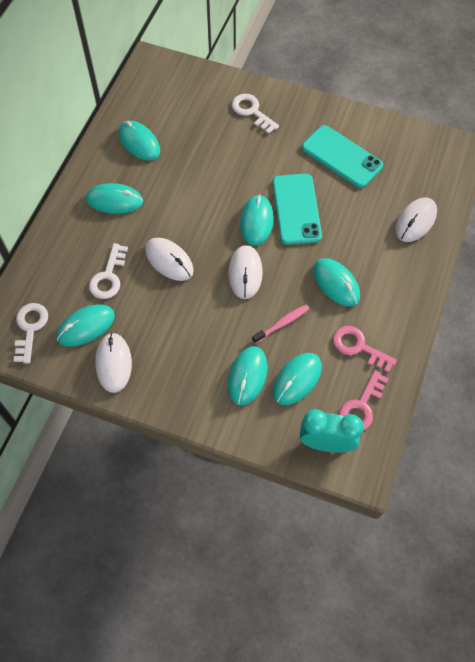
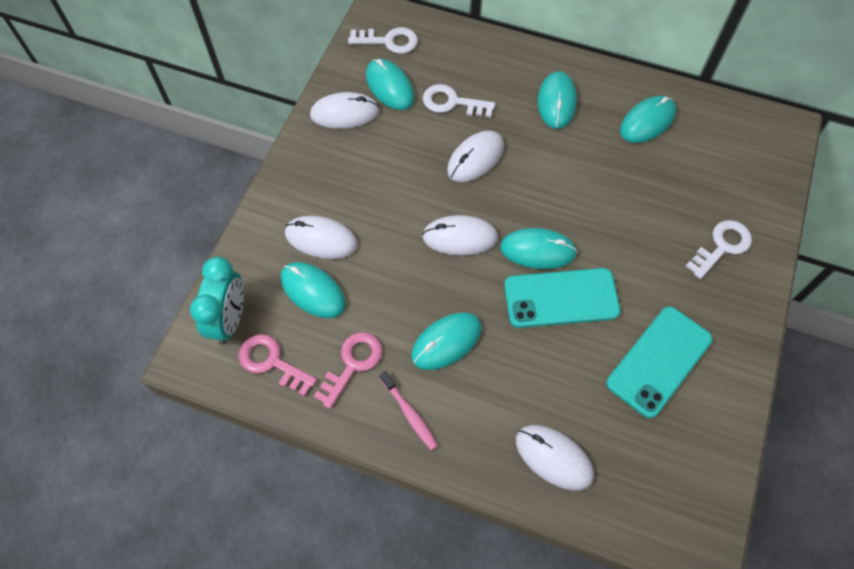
camera: 90 degrees right, 0 degrees up
turquoise mouse [228,346,268,405] -> white mouse [285,216,357,259]
pink toothbrush [252,305,309,344] -> pink toothbrush moved to [380,371,438,450]

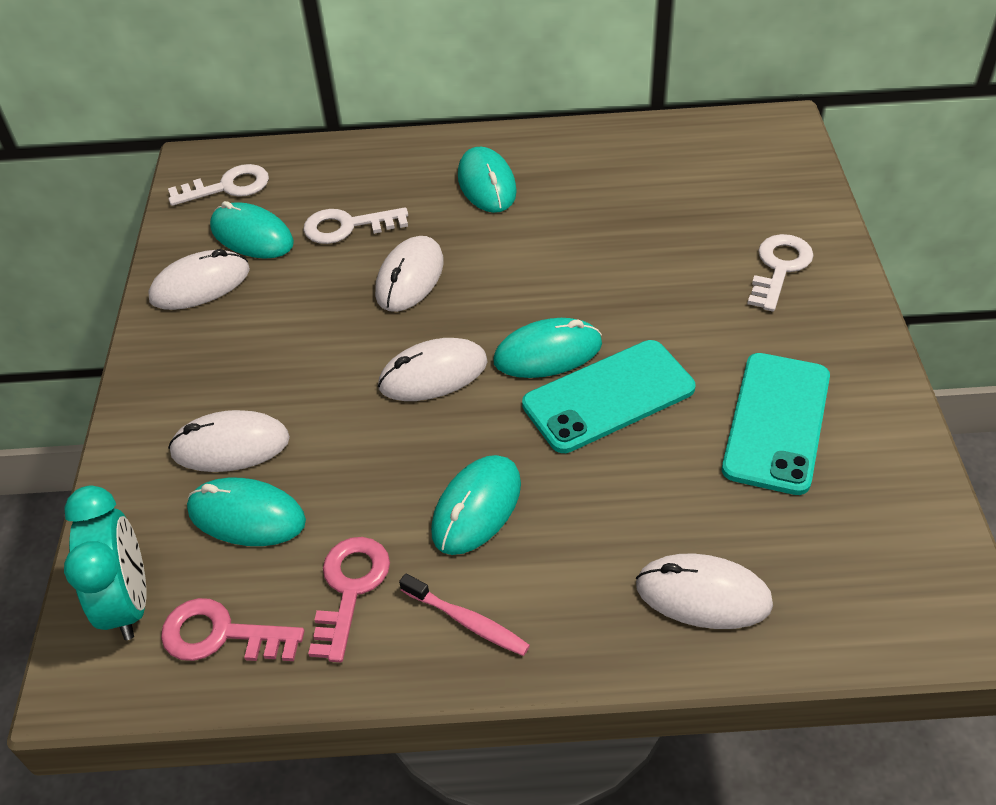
camera: 20 degrees left, 15 degrees down
turquoise mouse [620,96,676,143] -> none

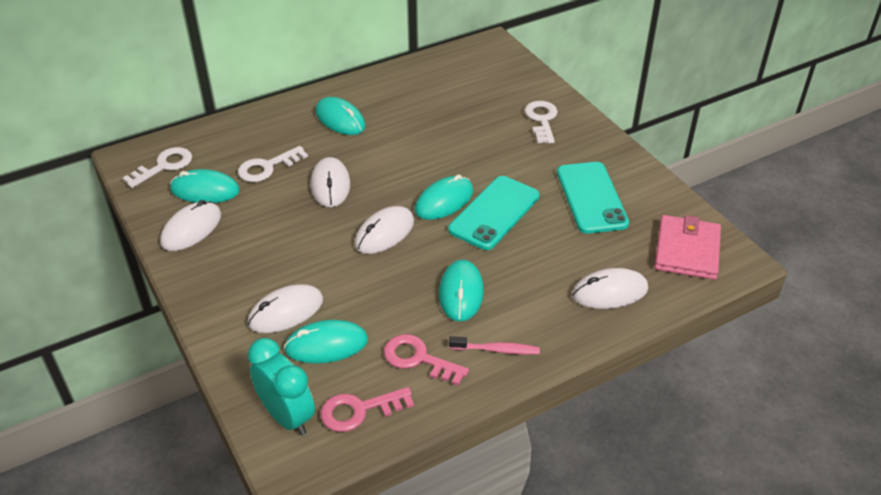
camera: 30 degrees left, 5 degrees down
pink key [308,537,390,662] -> pink key turned 45 degrees counterclockwise [384,334,469,386]
none -> pink wallet [655,215,721,280]

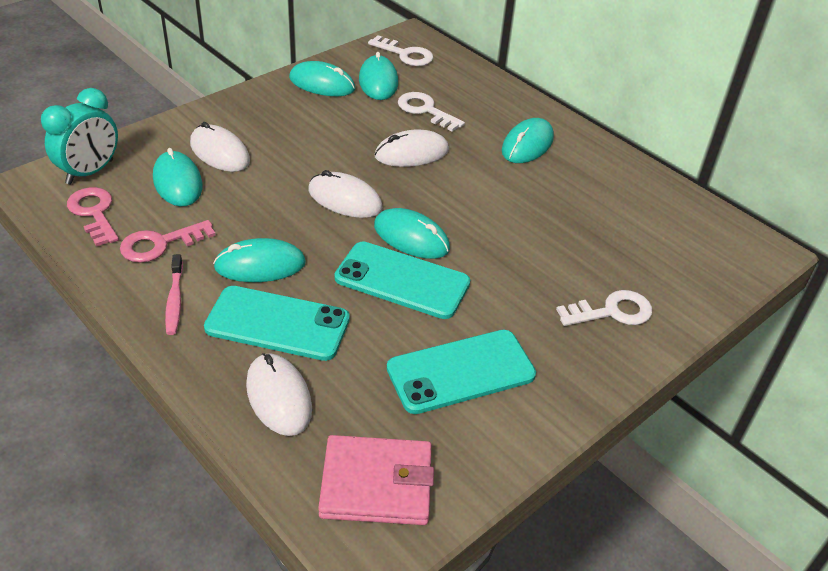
camera: 75 degrees right, 0 degrees up
white mouse [160,200,221,251] -> turquoise mouse [289,61,355,96]
pink key [384,334,469,386] -> pink key turned 135 degrees counterclockwise [120,220,216,263]
none -> turquoise phone [204,286,350,361]

